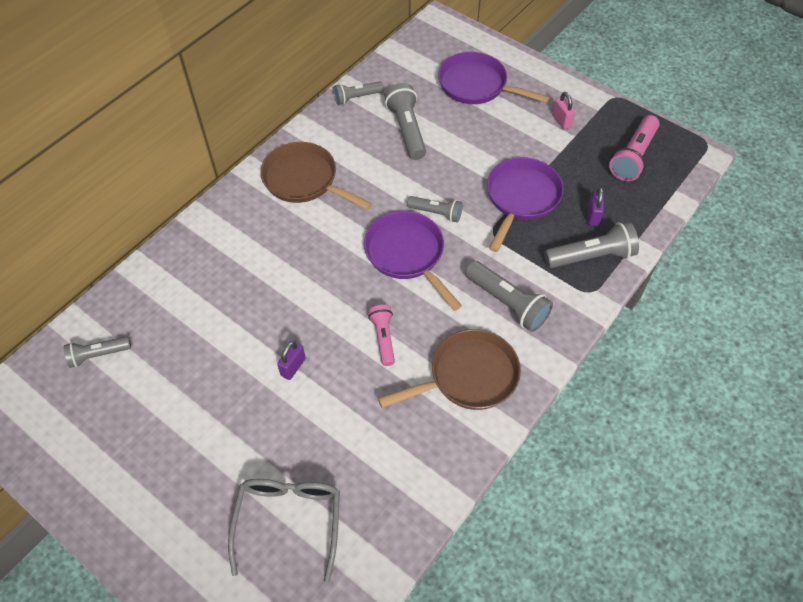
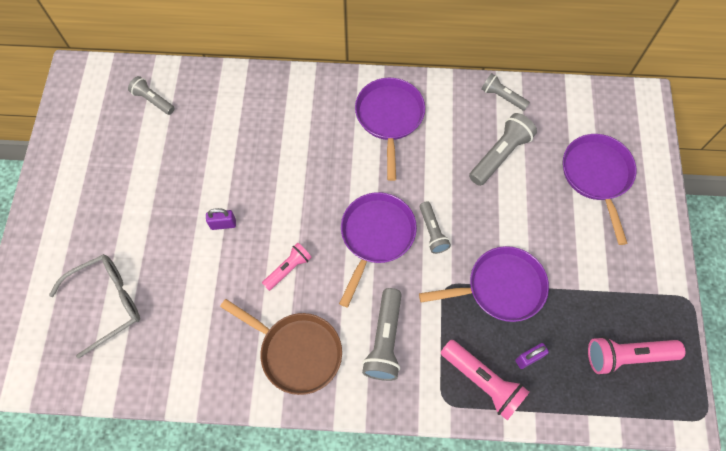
camera: 55 degrees right, 10 degrees up
brown pan [260,142,372,210] -> purple pan [355,78,425,181]
grey flashlight [544,222,639,268] -> pink flashlight [441,340,530,420]
pink padlock [552,92,575,129] -> none

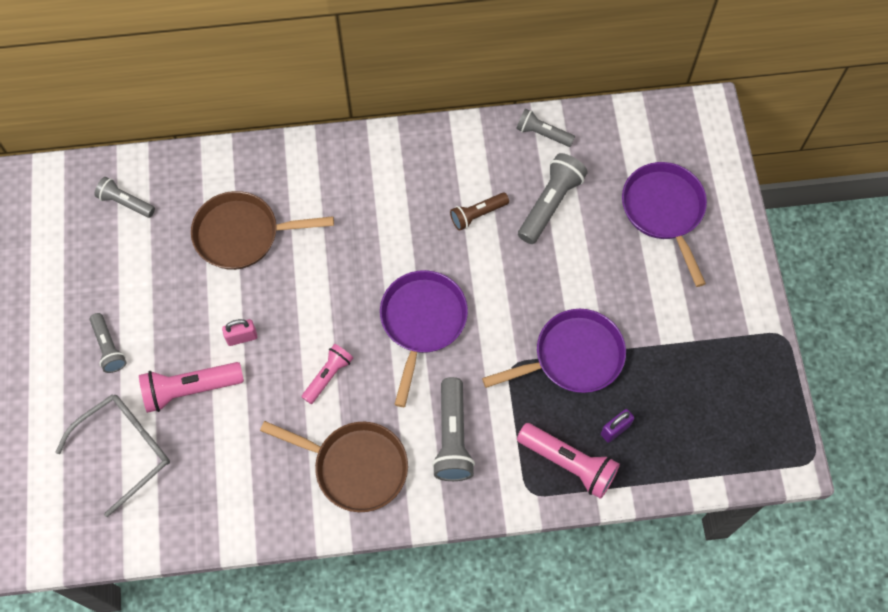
camera: 10 degrees left, 0 degrees up
purple padlock [206,208,236,230] -> pink padlock [222,319,258,346]
purple pan [355,78,425,181] -> none
grey flashlight [420,201,451,254] -> grey flashlight moved to [90,313,127,373]
pink flashlight [588,336,685,375] -> pink flashlight moved to [139,362,244,413]
none -> brown pan [191,191,334,270]
none -> brown flashlight [450,193,509,231]

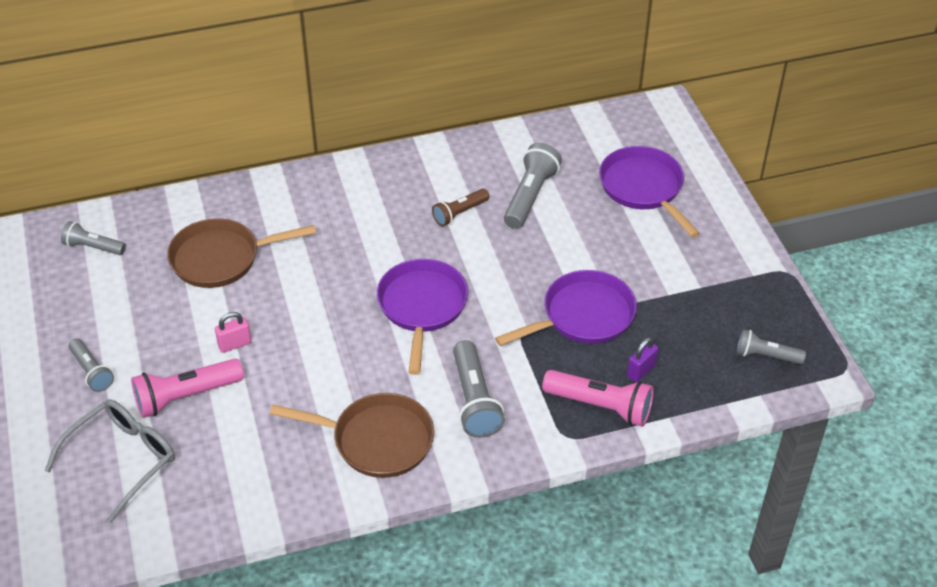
camera: 10 degrees left, 20 degrees down
pink flashlight [302,344,353,404] -> none
grey flashlight [516,109,575,147] -> grey flashlight moved to [737,329,806,364]

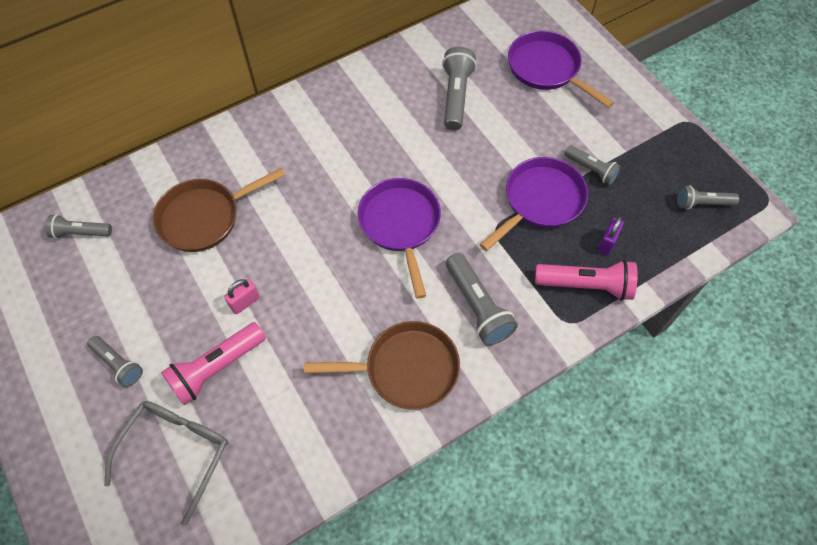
camera: 15 degrees left, 15 degrees up
brown flashlight [432,189,489,226] -> none
none -> grey flashlight [564,145,621,185]

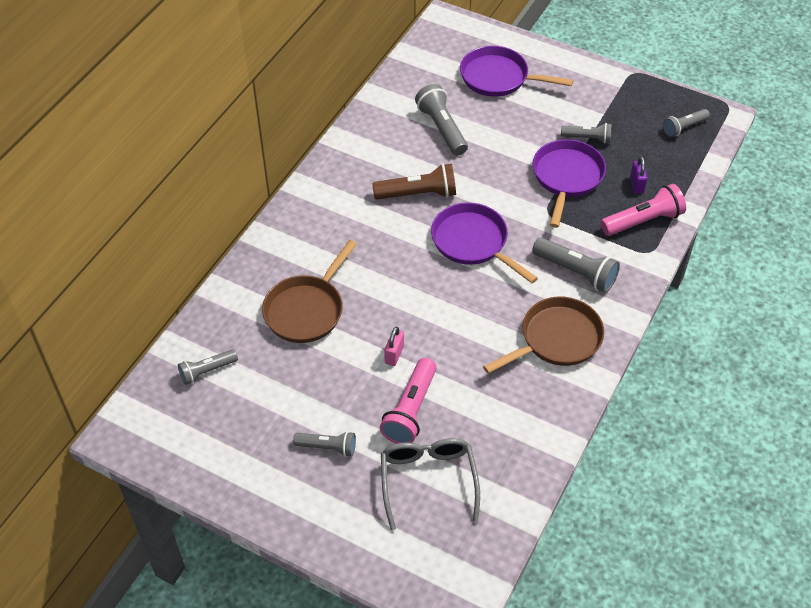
camera: 30 degrees left, 10 degrees down
none -> brown flashlight [372,164,456,200]

